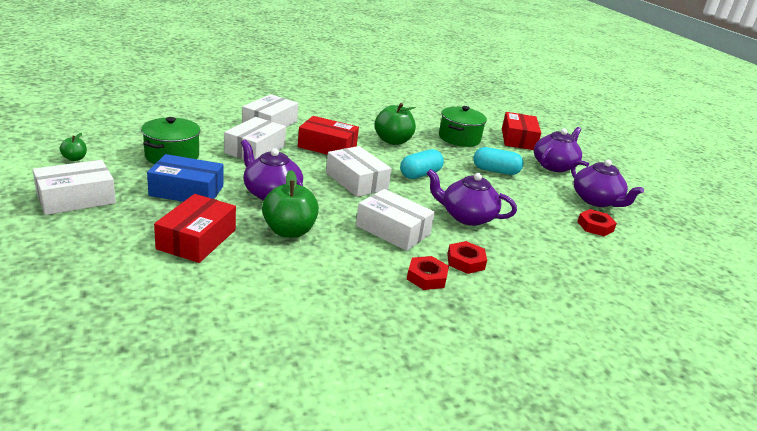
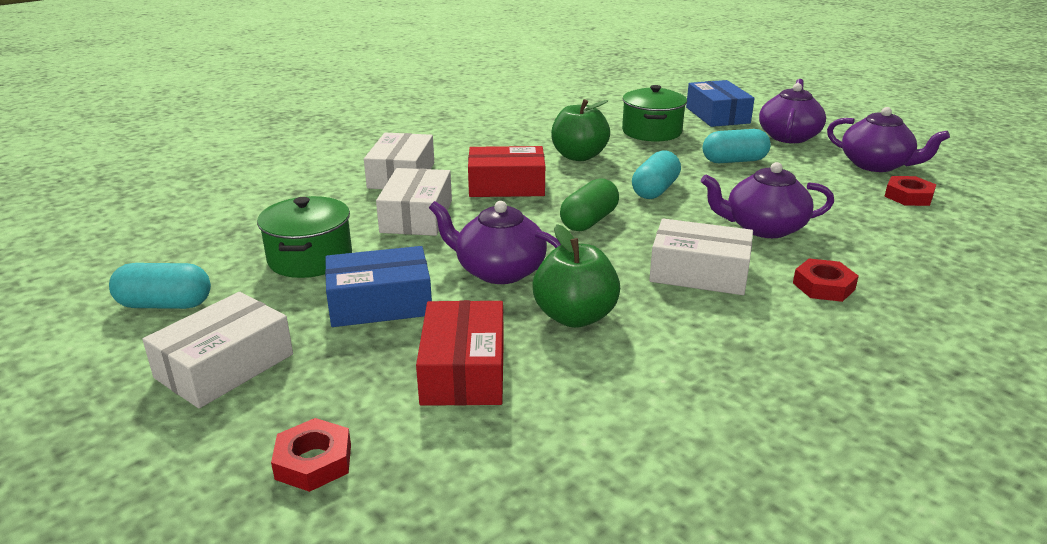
camera: 15 degrees left, 0 degrees up
green apple [60,133,87,161] -> turquoise capsule [109,263,211,309]
white box [326,146,392,197] -> green capsule [560,178,619,231]
red nut [407,256,449,290] -> red nut moved to [271,418,351,492]
red box [502,112,541,150] -> blue box [686,80,755,127]

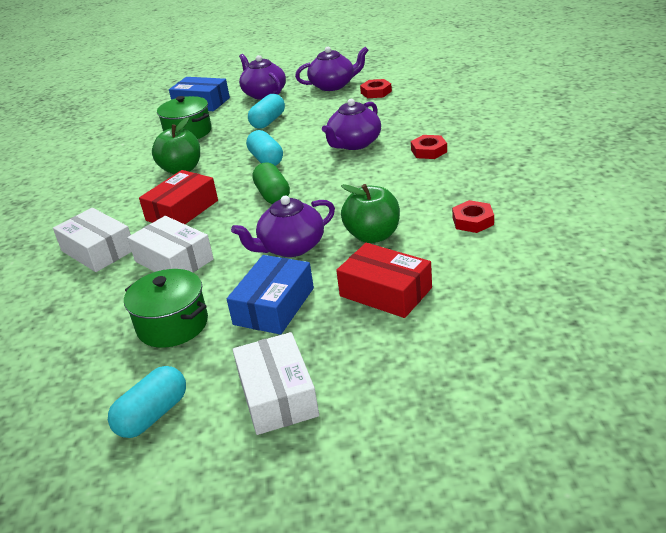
camera: 50 degrees left, 5 degrees up
red nut [271,418,351,492] -> red nut moved to [452,200,494,233]
white box [649,219,753,295] -> none

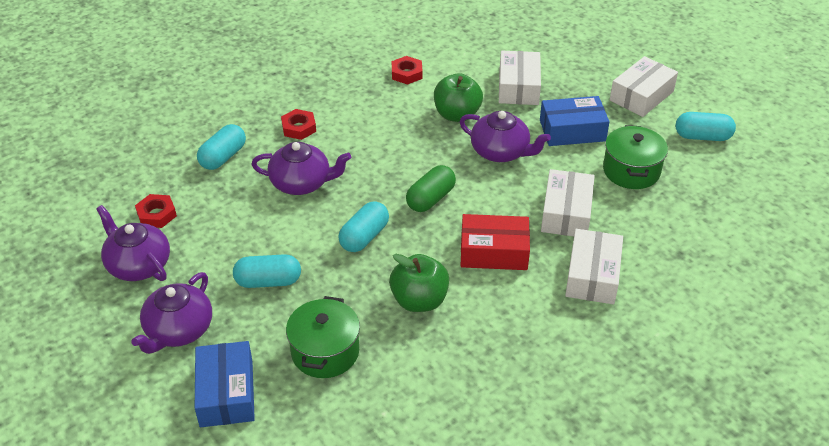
camera: 125 degrees left, 10 degrees up
red box [336,243,432,318] -> white box [499,51,541,105]
none -> turquoise capsule [197,124,246,170]

